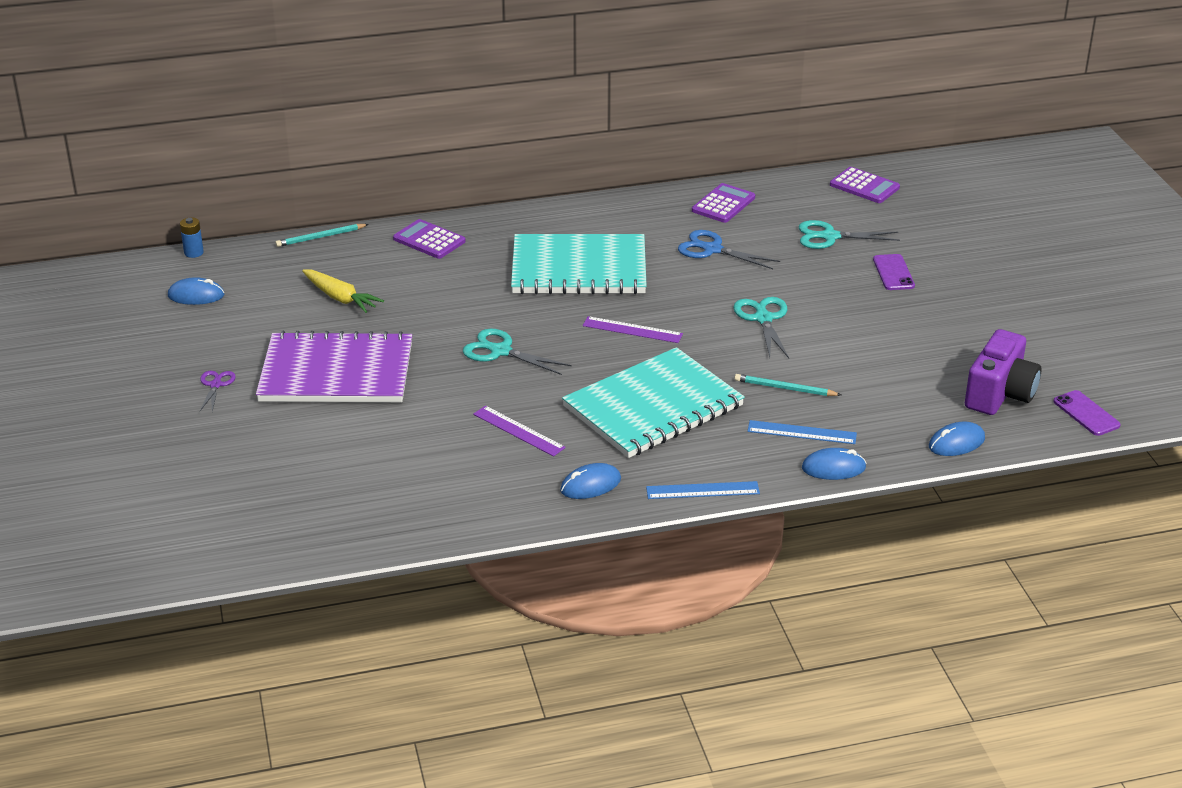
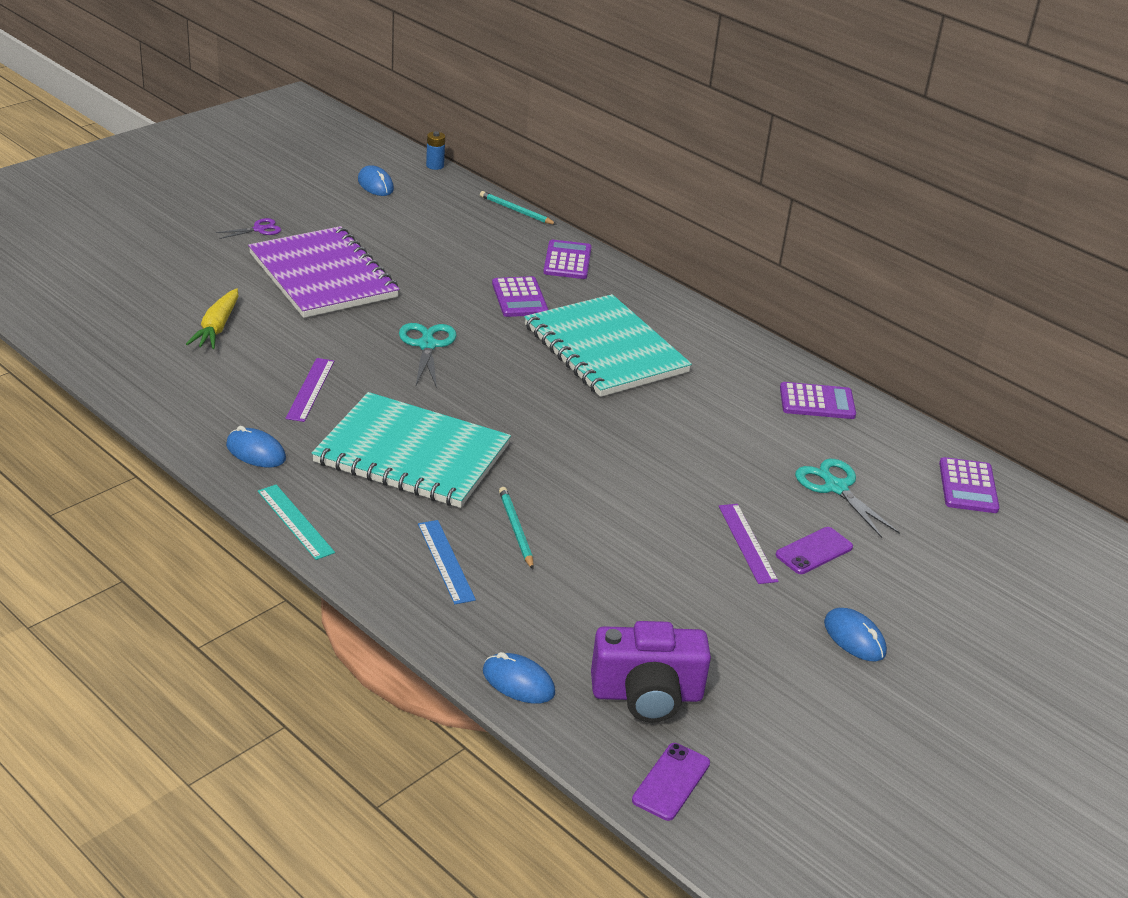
camera: 55 degrees right, 0 degrees up
yellow carrot [302,270,384,313] -> yellow carrot moved to [186,288,238,349]
purple ruler [583,316,683,343] -> purple ruler moved to [719,504,778,584]
blue ruler [646,481,760,499] -> turquoise ruler [258,484,335,560]
blue scissors [678,230,780,269] -> none
turquoise scissors [733,297,789,358] -> none
blue mouse [802,448,866,480] -> blue mouse moved to [824,608,887,662]
none -> purple calculator [492,276,548,317]

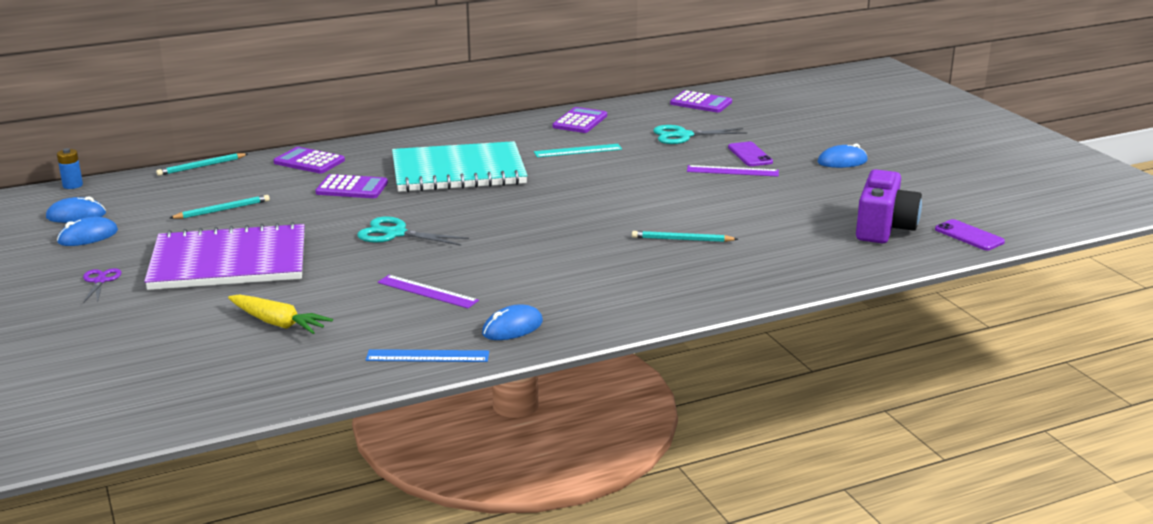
camera: 65 degrees left, 10 degrees down
turquoise ruler [258,484,335,560] -> turquoise ruler moved to [534,144,622,157]
turquoise notebook [312,392,511,508] -> none
blue ruler [418,520,476,604] -> blue ruler moved to [366,349,489,362]
blue mouse [483,652,555,704] -> blue mouse moved to [57,216,118,246]
none -> turquoise pencil [170,195,270,219]

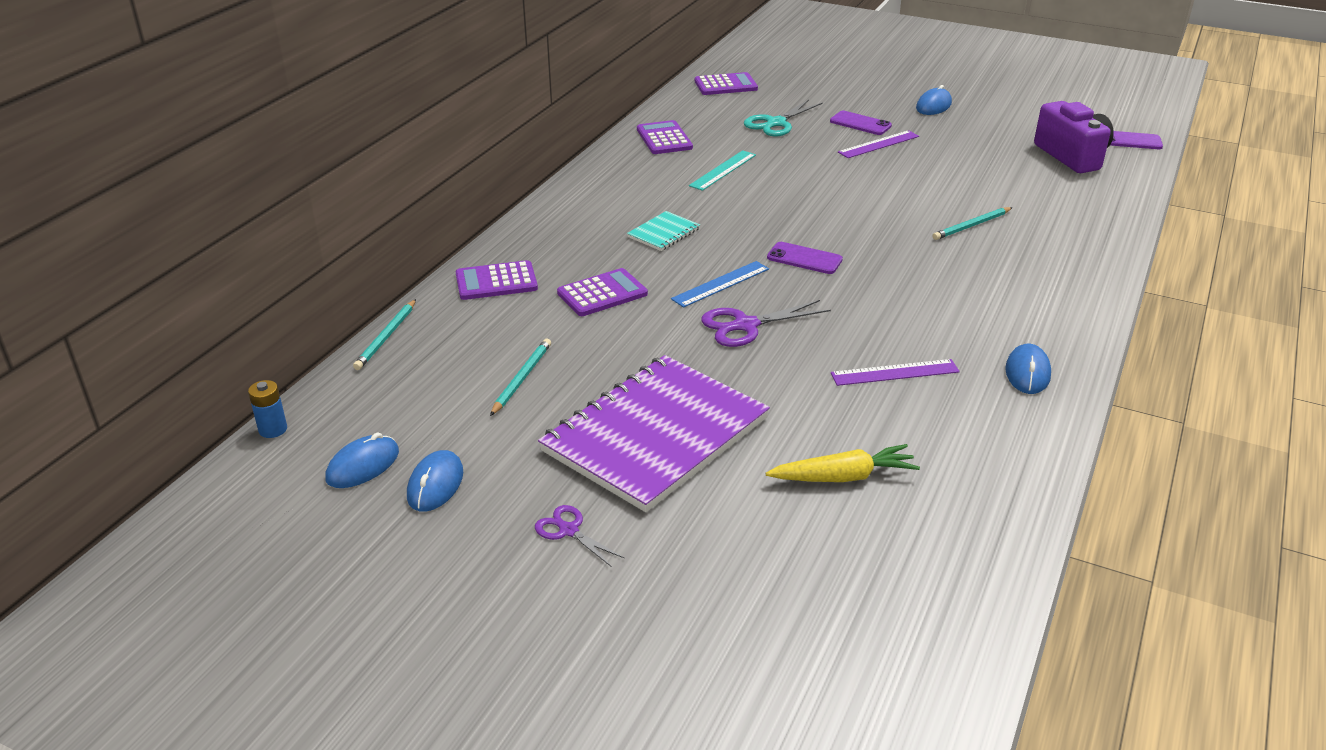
camera: 40 degrees left, 10 degrees up
turquoise scissors [357,216,469,246] -> purple scissors [701,300,831,347]
blue ruler [366,349,489,362] -> blue ruler moved to [671,261,769,308]
turquoise notebook [392,141,528,192] -> turquoise notebook [627,211,700,251], size x0.41
none -> purple phone [767,242,843,274]

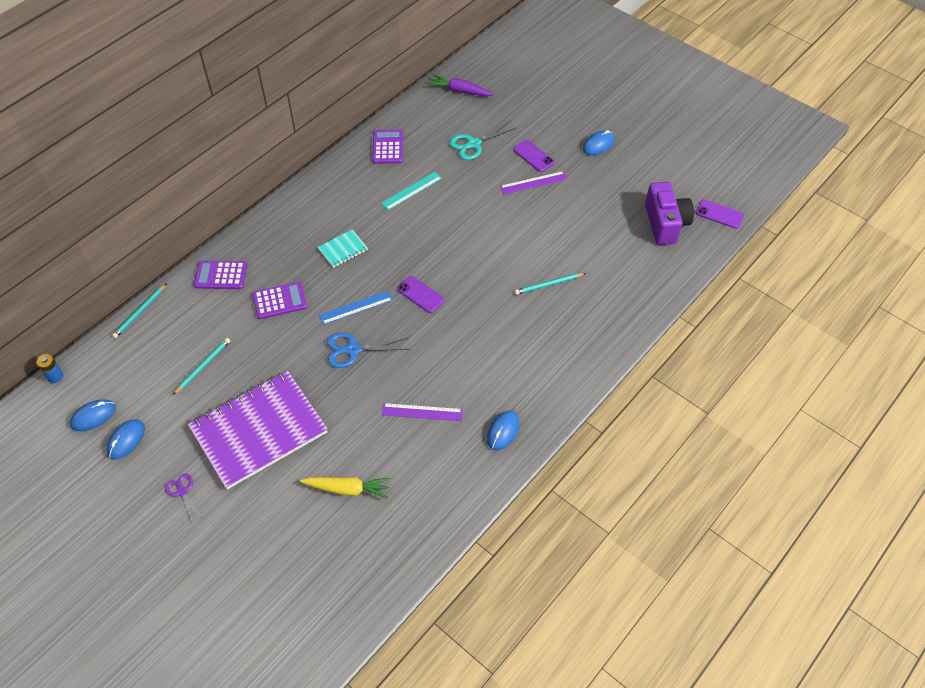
camera: 15 degrees right, 20 degrees up
purple calculator [695,72,758,95] -> purple carrot [428,74,494,96]
purple scissors [701,300,831,347] -> blue scissors [327,332,410,368]

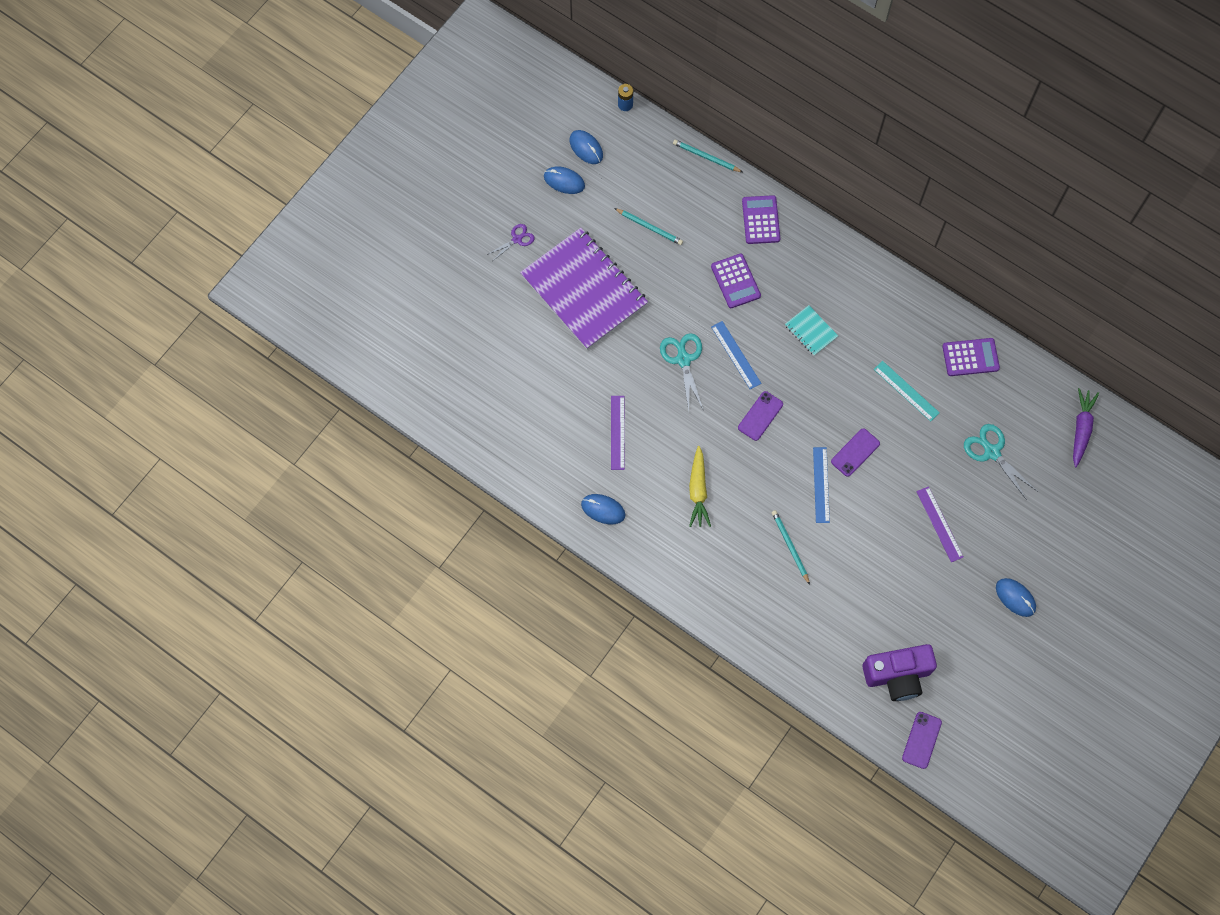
camera: 85 degrees right, 15 degrees up
yellow carrot [300,477,390,499] -> yellow carrot moved to [689,446,711,527]
blue scissors [327,332,410,368] -> turquoise scissors [660,333,704,411]
purple phone [513,140,555,172] -> purple phone moved to [831,428,880,477]
none -> blue ruler [813,447,830,523]

